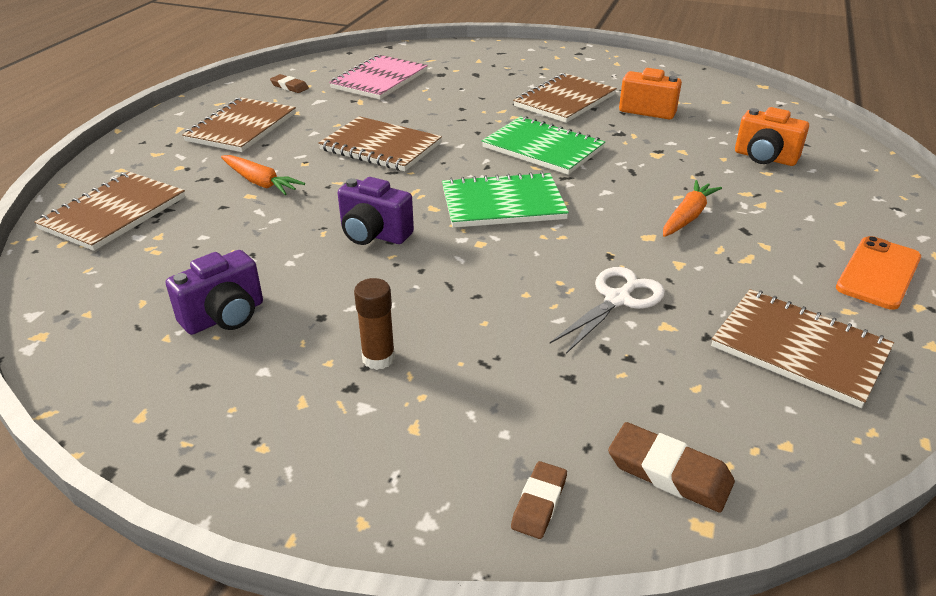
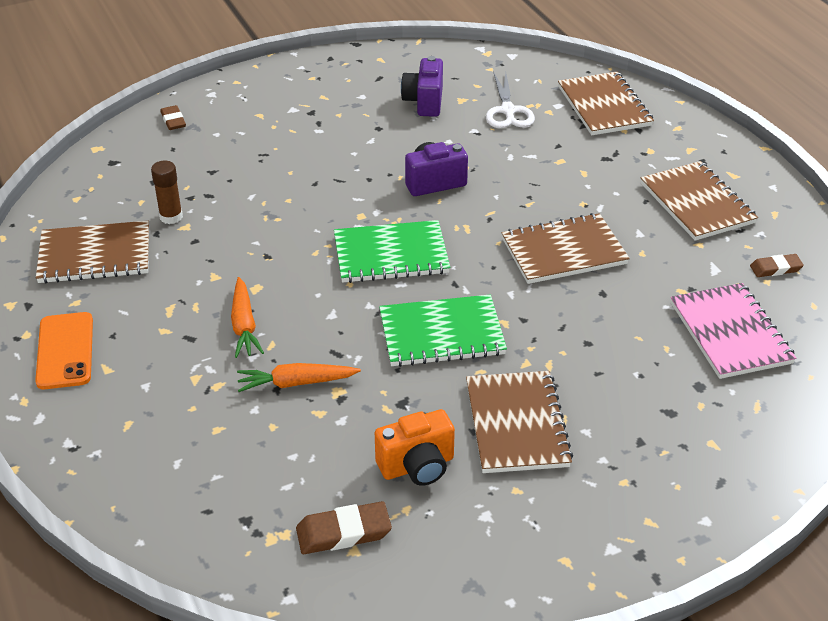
camera: 135 degrees right, 5 degrees up
orange carrot [221,155,305,195] -> orange carrot moved to [237,363,361,392]
brown glue stick [354,278,395,370] -> brown glue stick moved to [151,161,183,224]
green notebook [442,171,569,228] -> green notebook turned 45 degrees clockwise [334,220,450,283]
white scissors [550,267,665,354] -> white scissors moved to [486,72,535,128]
brown eraser [608,422,735,513] -> brown eraser moved to [296,501,392,554]
orange camera [735,107,809,166] -> none

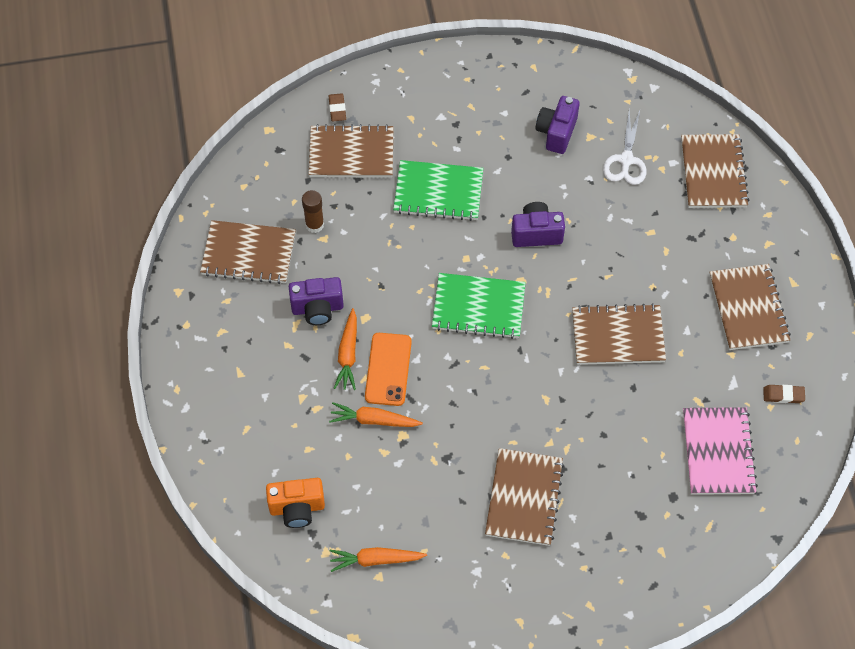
camera: 15 degrees right, 20 degrees up
orange phone [35,312,93,389] -> orange phone moved to [365,333,412,406]
brown eraser [296,501,392,554] -> orange carrot [330,547,427,572]
orange camera [375,409,455,486] -> orange camera moved to [266,478,325,528]
green notebook [379,294,507,367] -> green notebook moved to [393,160,483,221]
none -> purple camera [289,277,344,325]
none -> brown notebook [309,124,393,178]

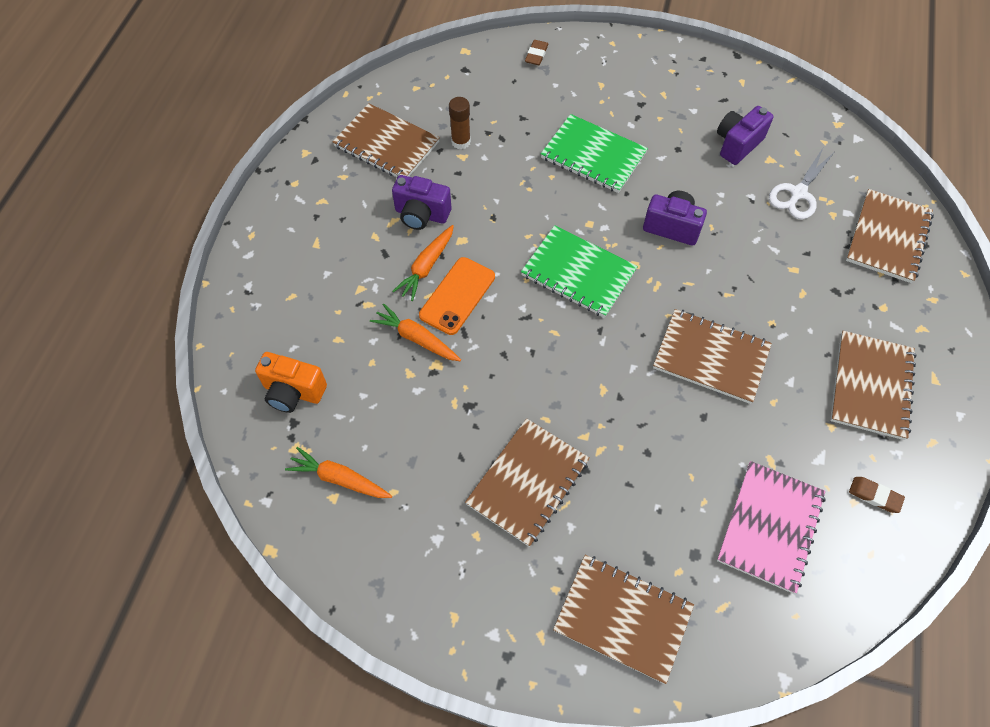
camera: 25 degrees right, 0 degrees up
brown notebook [309,124,393,178] -> brown notebook moved to [553,555,694,684]

